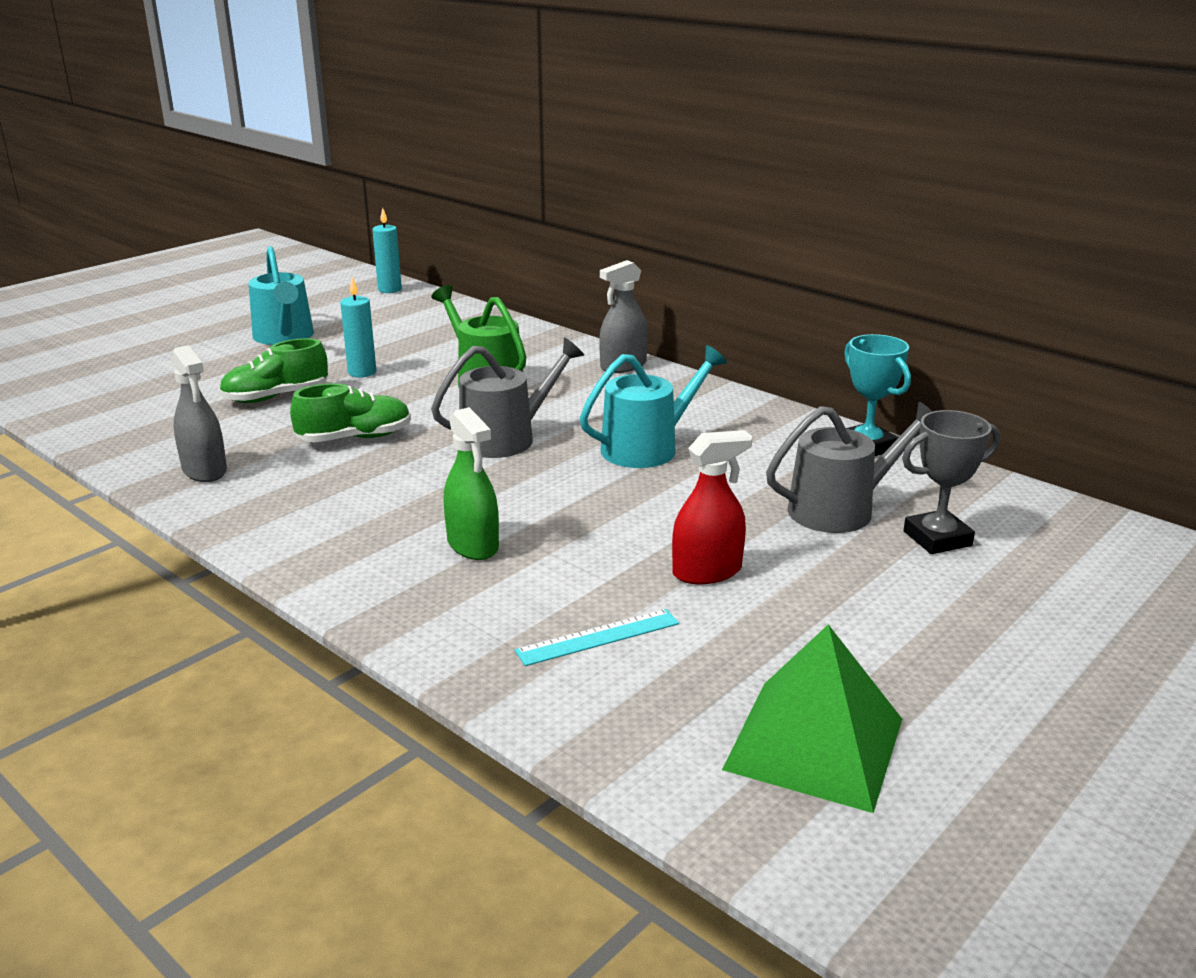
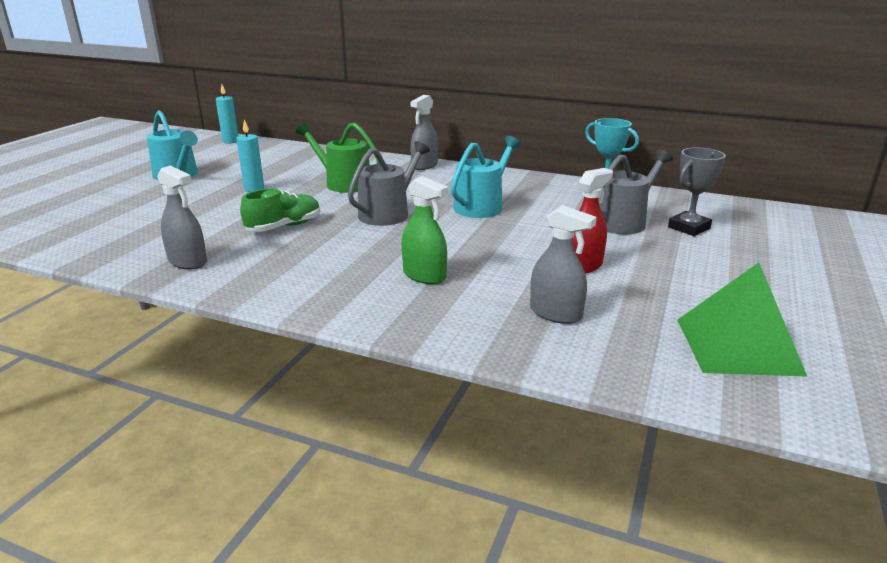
camera: 20 degrees left, 0 degrees up
green shoe [219,338,328,403] -> none
turquoise ruler [515,609,679,666] -> grey spray bottle [530,205,597,324]

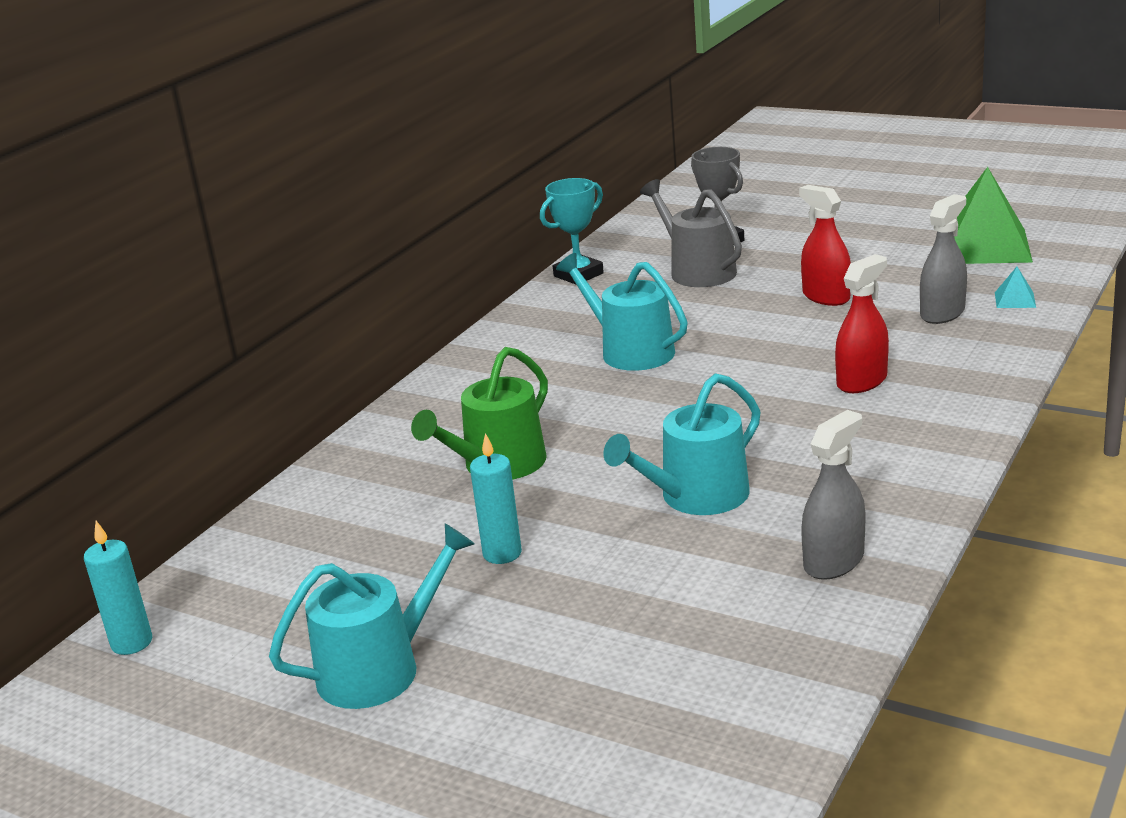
camera: 80 degrees left, 0 degrees up
green shoe [240,188,320,232] -> turquoise watering can [603,373,760,515]
grey watering can [348,141,430,226] -> none
green spray bottle [402,176,448,284] -> red spray bottle [835,254,889,393]
grey spray bottle [410,95,438,170] -> none
none -> turquoise pyramid [995,267,1036,308]

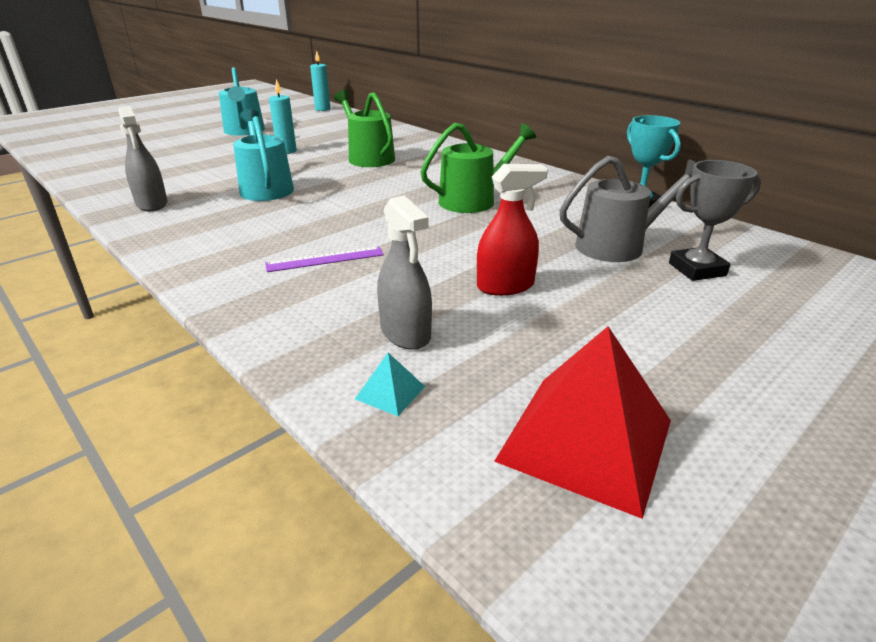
camera: 105 degrees right, 5 degrees up
turquoise watering can [556,253,688,371] -> green watering can [420,123,536,213]
red spray bottle [835,254,889,393] -> purple ruler [265,247,384,272]
green pyramid [954,167,1033,264] -> red pyramid [494,326,671,519]

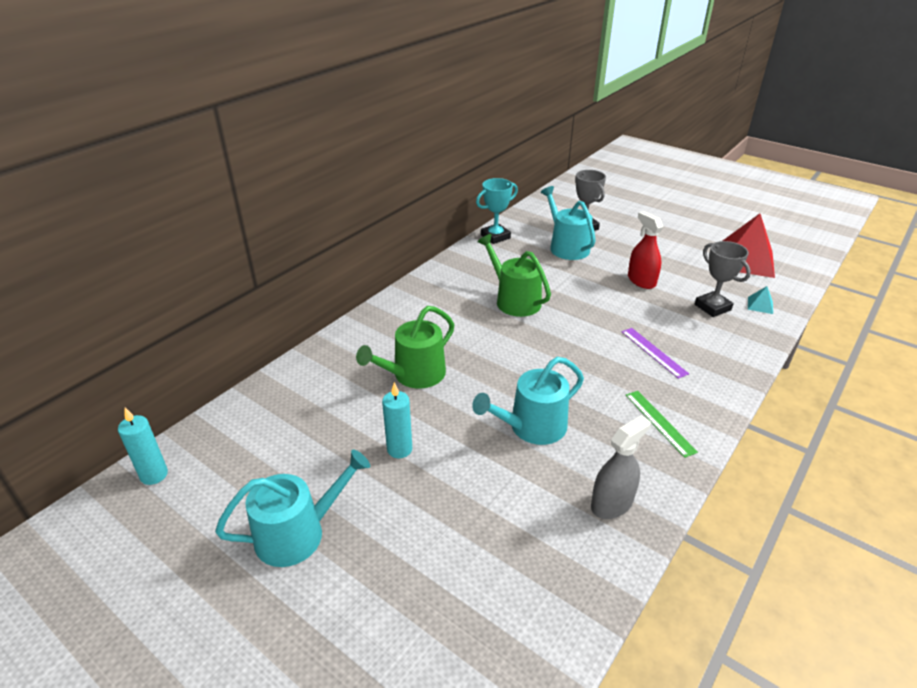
camera: 100 degrees left, 5 degrees up
grey spray bottle [377,195,432,350] -> grey trophy [695,241,751,317]
grey watering can [559,156,696,262] -> turquoise watering can [541,186,596,260]
none -> green ruler [626,391,698,458]

